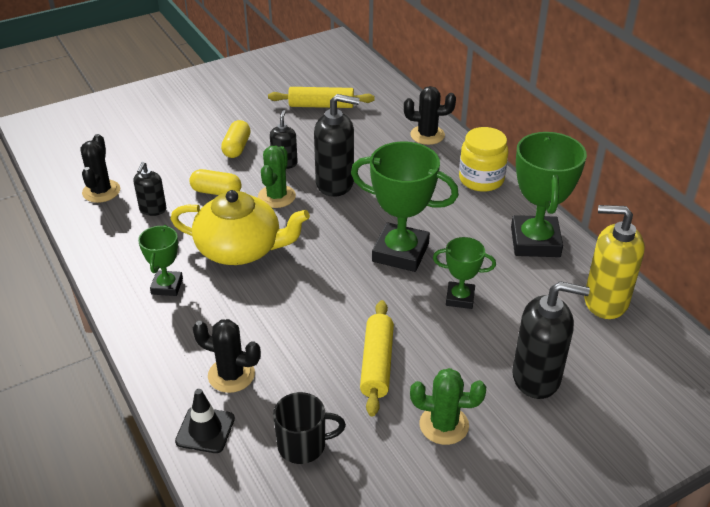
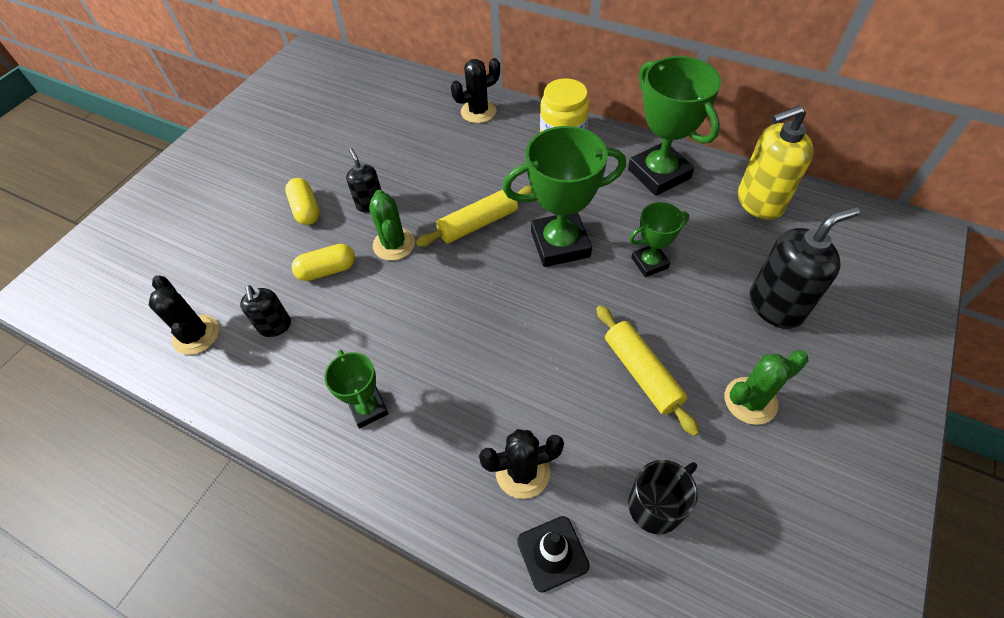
camera: 30 degrees left, 15 degrees up
yellow teapot [171,190,310,265] -> none
yellow rolling pin [268,87,375,108] -> yellow rolling pin moved to [416,186,533,247]
black soap dispenser [314,94,360,197] -> none

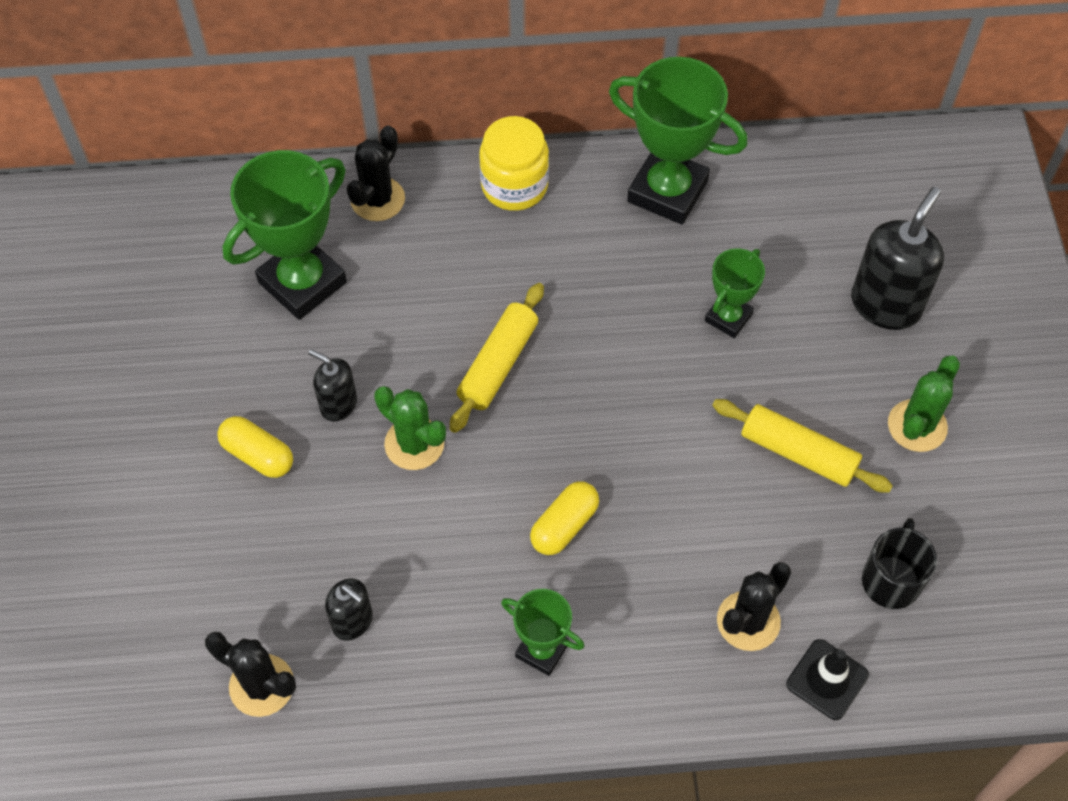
camera: 35 degrees left, 5 degrees up
yellow capsule [292,244,355,281] -> yellow capsule moved to [530,481,599,555]
green trophy [502,126,626,267] -> green trophy moved to [223,150,347,320]
yellow soap dispenser [738,105,814,220] -> none

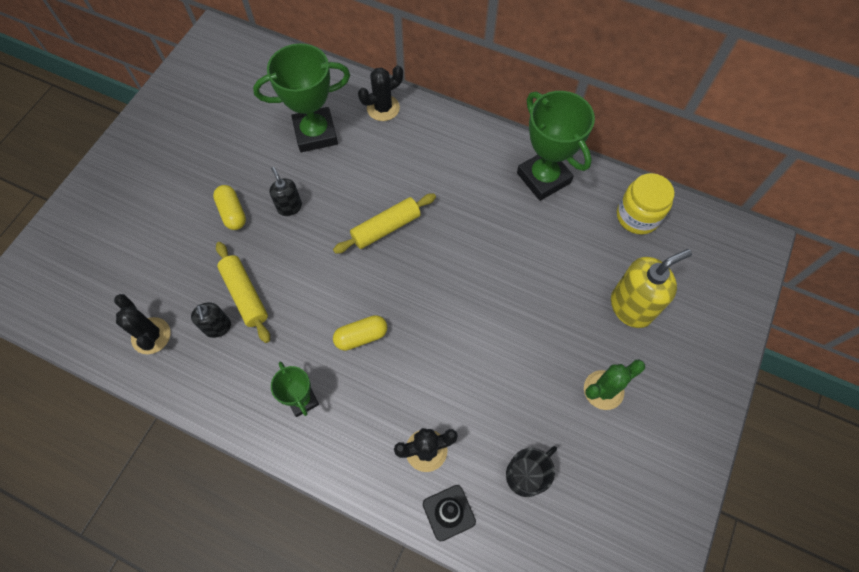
camera: 30 degrees right, 5 degrees up
green cactus [374,386,446,470] -> none
yellow jar [479,116,549,211] -> yellow jar moved to [617,173,674,234]
green trophy [705,248,765,338] -> none
yellow rolling pin [712,399,893,493] -> yellow rolling pin moved to [216,242,270,343]
black soap dispenser [851,187,944,330] -> yellow soap dispenser [611,249,692,328]

